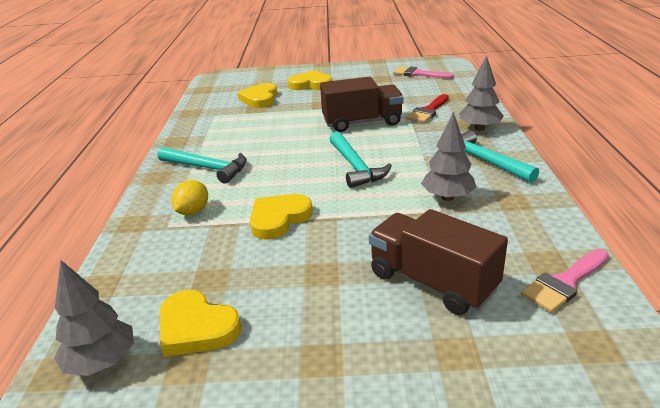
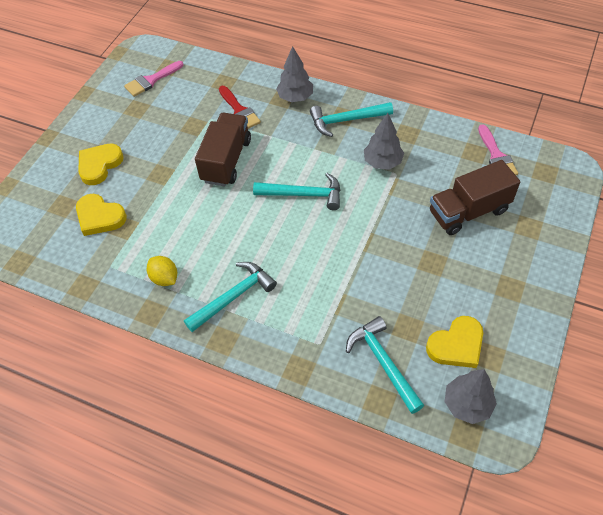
camera: 65 degrees left, 25 degrees up
yellow lemon [171,180,208,215] -> yellow lemon moved to [147,256,177,286]
yellow heart [250,194,313,240] -> none
none -> turquoise hammer [346,316,424,414]

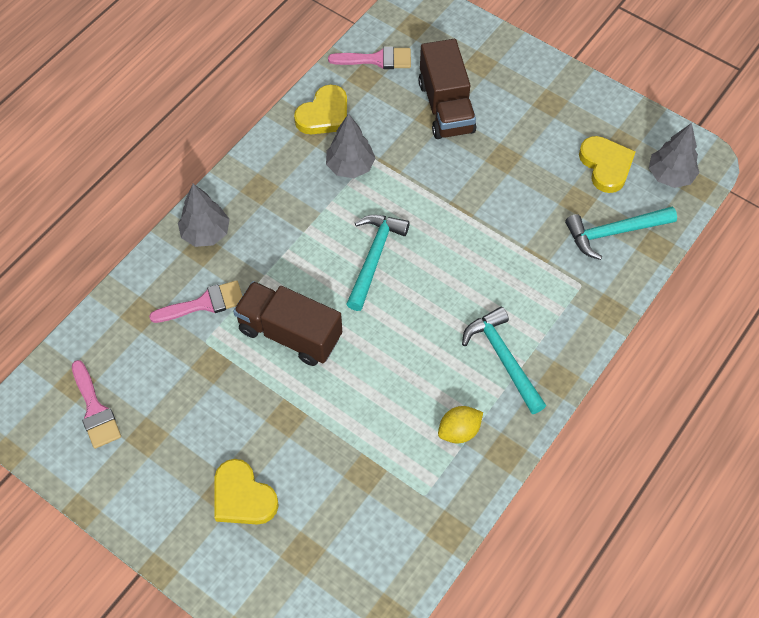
camera: 80 degrees left, 5 degrees up
yellow heart [76,194,127,236] -> yellow heart moved to [294,85,347,134]
red brush [219,86,261,129] -> pink brush [149,280,242,323]
turquoise hammer [310,102,393,137] -> none

